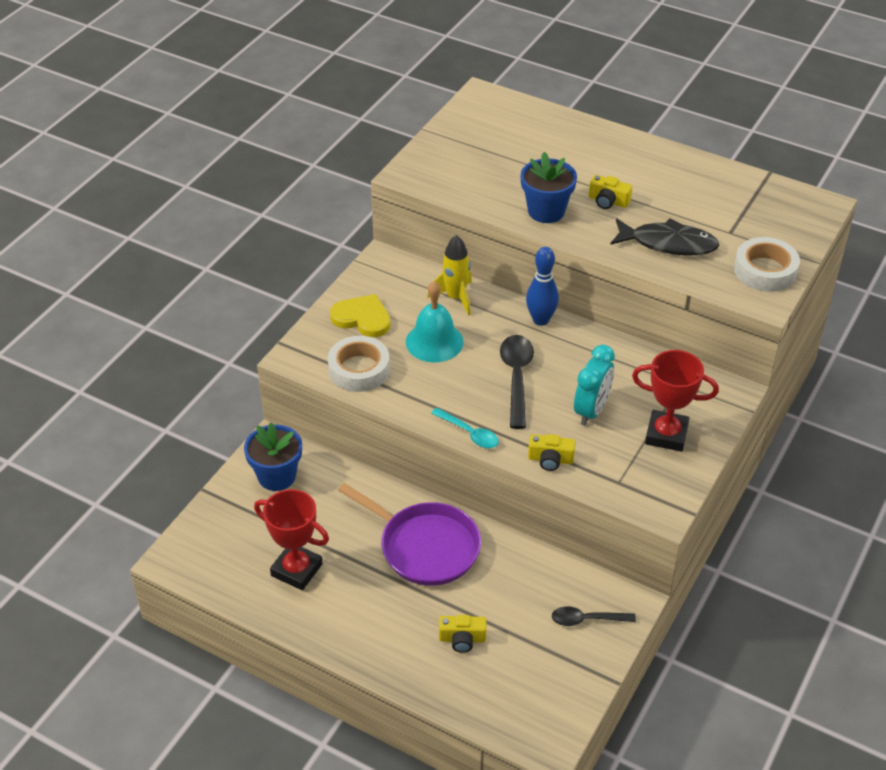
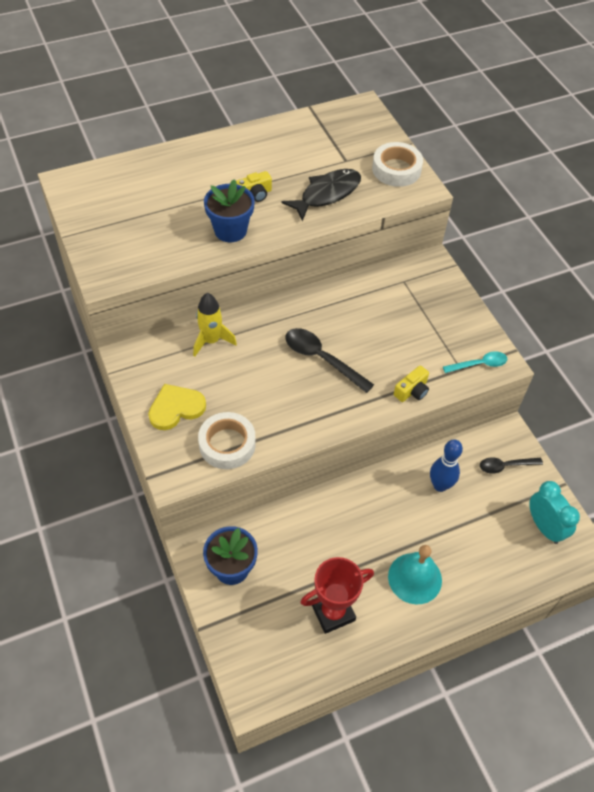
camera: 55 degrees left, 10 degrees up
purple pan [338,483,481,586] -> none
turquoise bell [406,281,464,363] -> turquoise bell moved to [388,545,442,604]
turquoise spoon [431,408,499,448] -> turquoise spoon moved to [443,351,508,373]
yellow camera [439,615,487,653] -> none
blue bowling pin [526,247,559,326] -> blue bowling pin moved to [430,439,463,492]
black spoon [552,606,636,626] -> black spoon turned 45 degrees clockwise [480,457,543,474]
turquoise clock [574,345,615,426] -> turquoise clock moved to [529,481,580,544]
red trophy [632,350,719,452] -> none

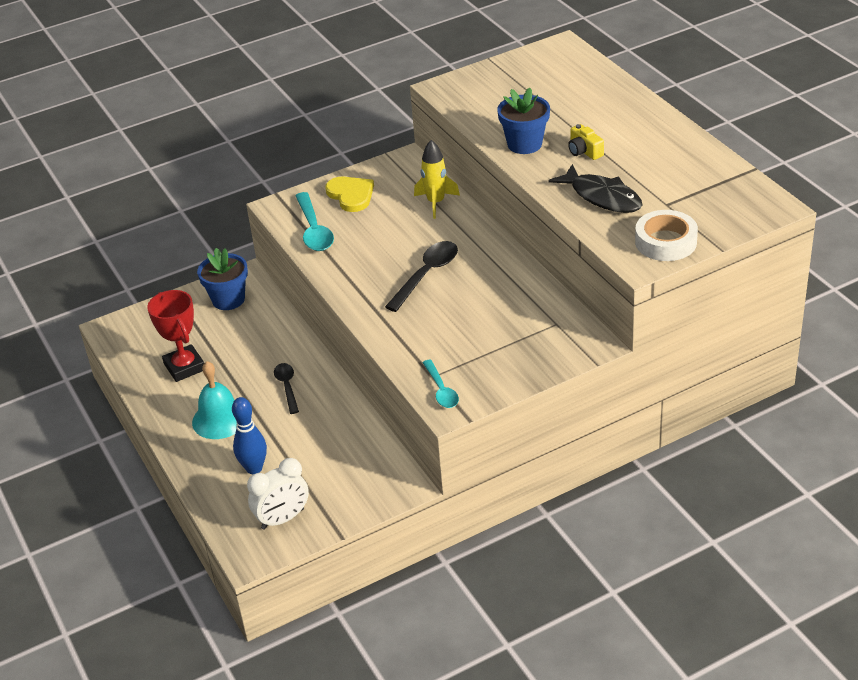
camera: 90 degrees right, 15 degrees down
white tape [198,412,256,469] -> turquoise spoon [296,192,334,251]
yellow camera [394,365,429,402] -> none
blue bowling pin [430,439,463,492] -> blue bowling pin moved to [232,397,267,474]
black spoon [480,457,543,474] -> black spoon moved to [274,363,299,414]
turquoise clock [529,481,580,544] -> white clock [247,458,309,529]

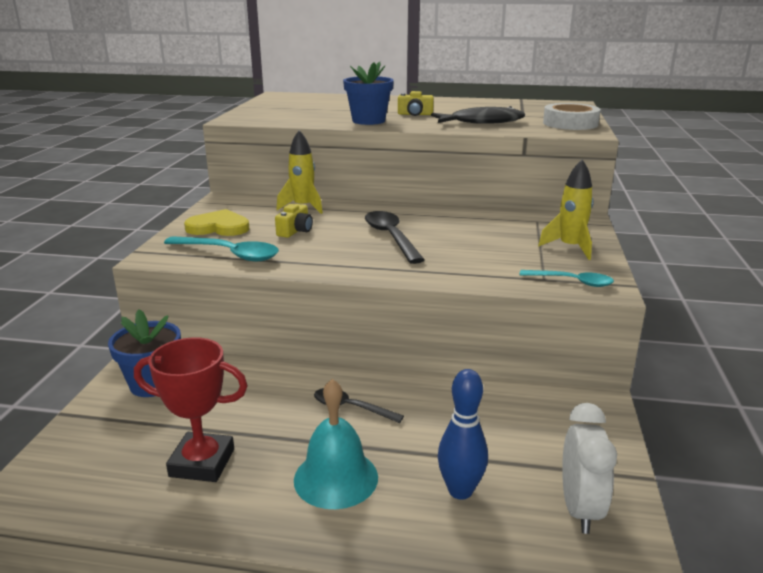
camera: 55 degrees left, 15 degrees down
none -> yellow camera [275,204,313,238]
none -> yellow rocket [538,159,594,260]

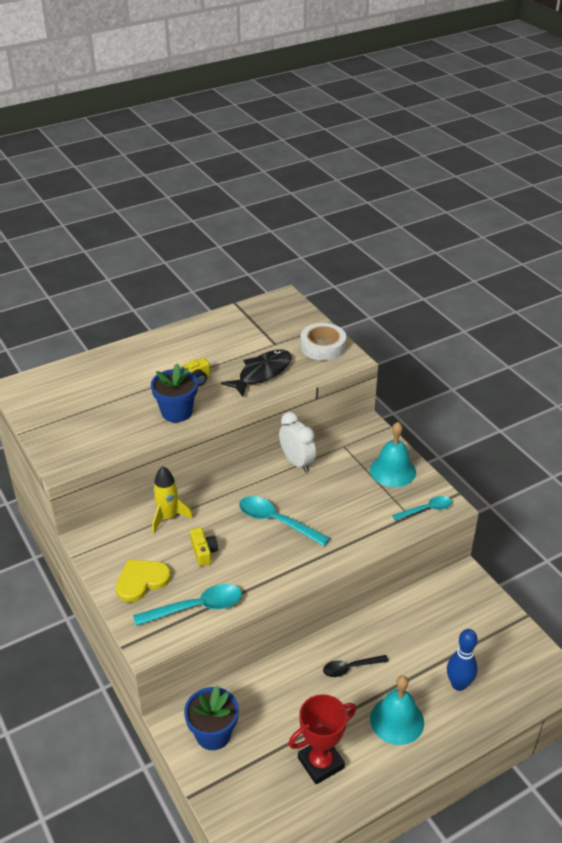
camera: 40 degrees left, 15 degrees up
black spoon [365,211,425,264] -> turquoise spoon [239,496,330,546]
yellow rocket [538,159,594,260] -> turquoise bell [370,422,416,487]
white clock [562,403,617,534] -> white clock moved to [279,412,316,472]

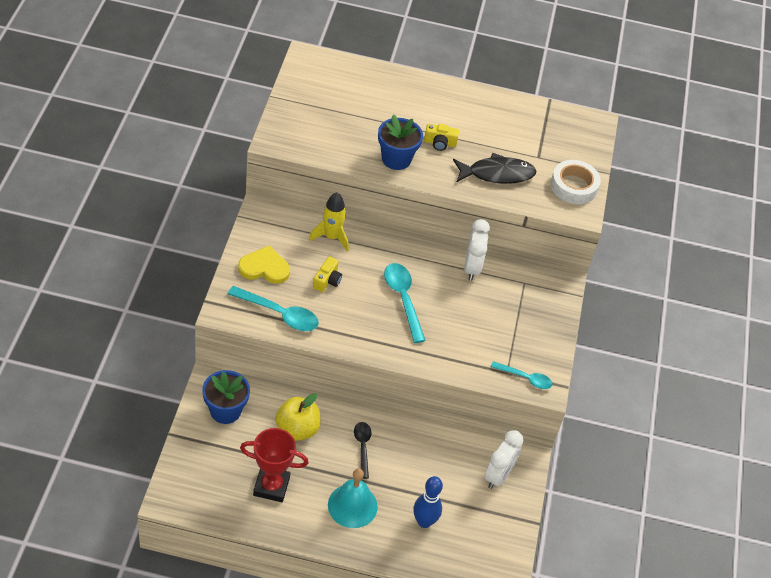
camera: 35 degrees right, 10 degrees up
black spoon [323,655,389,677] -> black spoon turned 60 degrees clockwise [354,422,371,479]
turquoise bell [370,422,416,487] -> none
none -> yellow apple [275,393,320,441]
none -> white clock [484,430,523,489]

